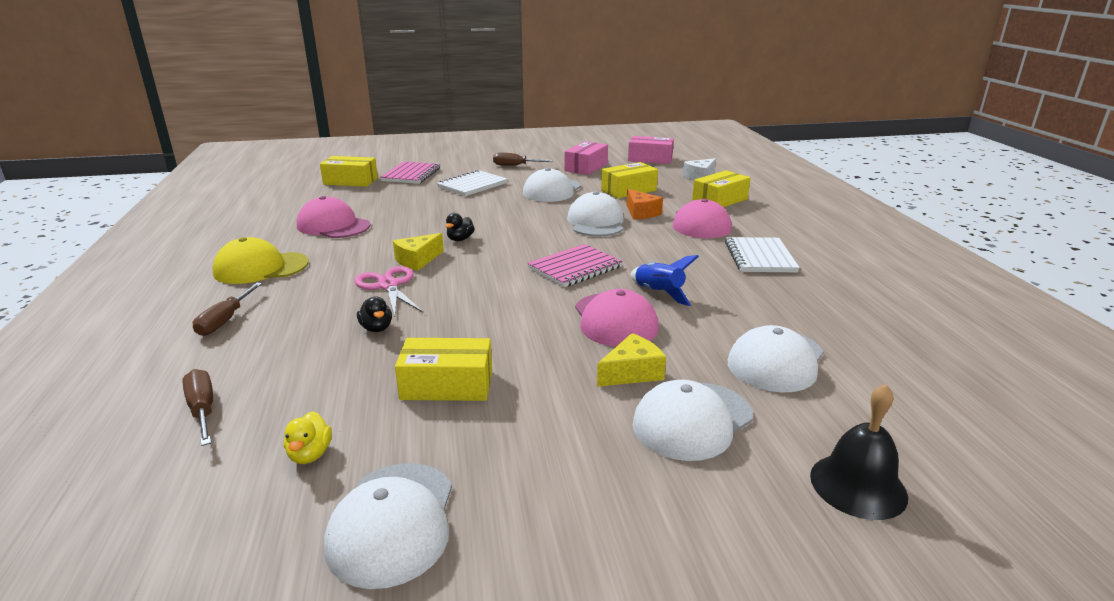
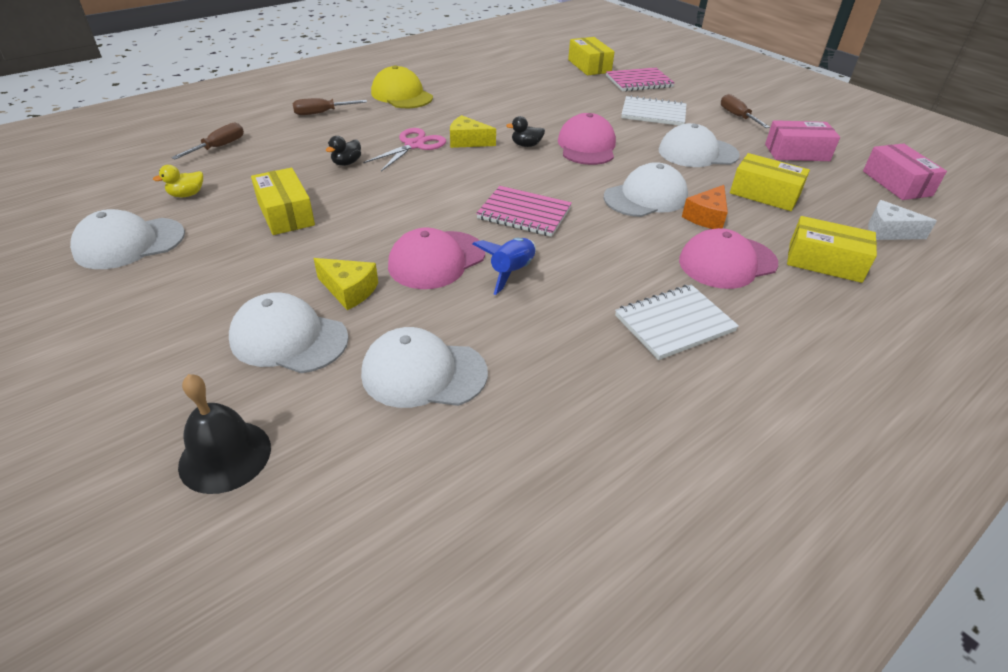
camera: 60 degrees right, 15 degrees up
pink cap [297,196,371,238] -> pink cap moved to [558,113,616,165]

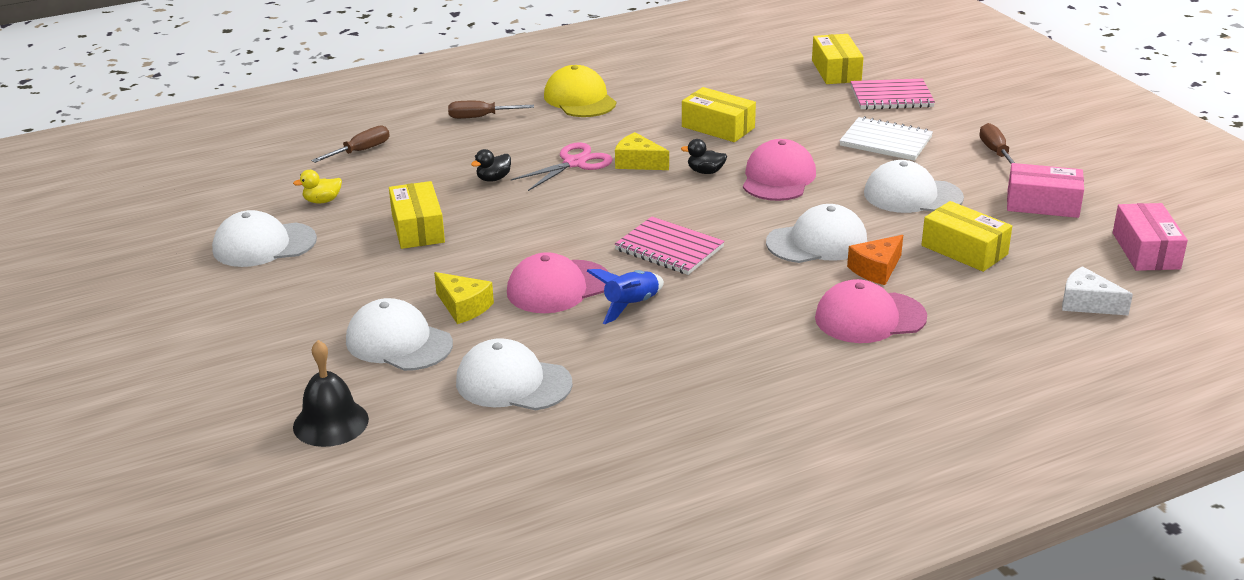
camera: 15 degrees right, 10 degrees down
white notebook [615,285,739,360] -> none
yellow box [787,216,877,283] -> yellow box moved to [682,87,756,142]

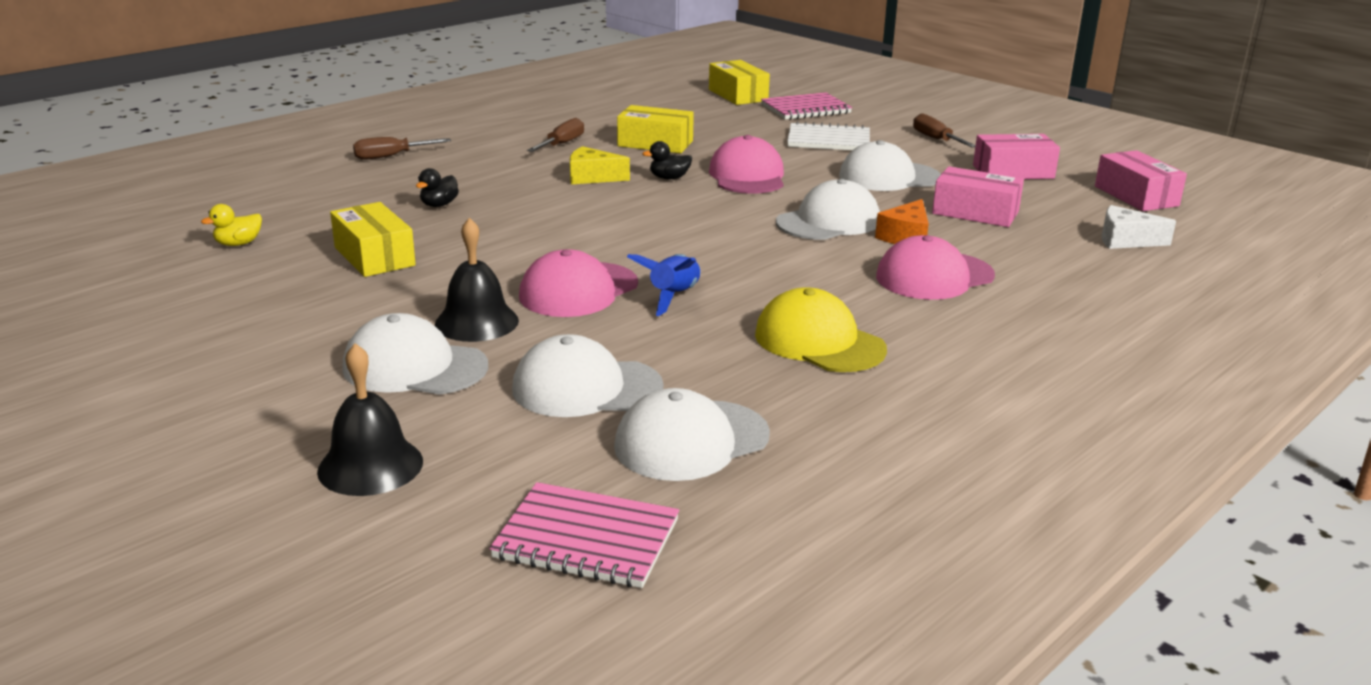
camera: 20 degrees left, 5 degrees down
white cap [212,210,317,267] -> white cap moved to [614,388,770,481]
brown screwdriver [311,125,390,163] -> brown screwdriver moved to [527,118,584,152]
yellow cheese [434,272,494,324] -> black bell [435,218,519,342]
pink scissors [511,142,613,191] -> none
yellow cap [544,65,616,117] -> yellow cap moved to [755,287,887,372]
pink notebook [614,217,725,275] -> pink notebook moved to [489,482,679,588]
yellow box [922,201,1012,272] -> pink box [932,166,1024,227]

